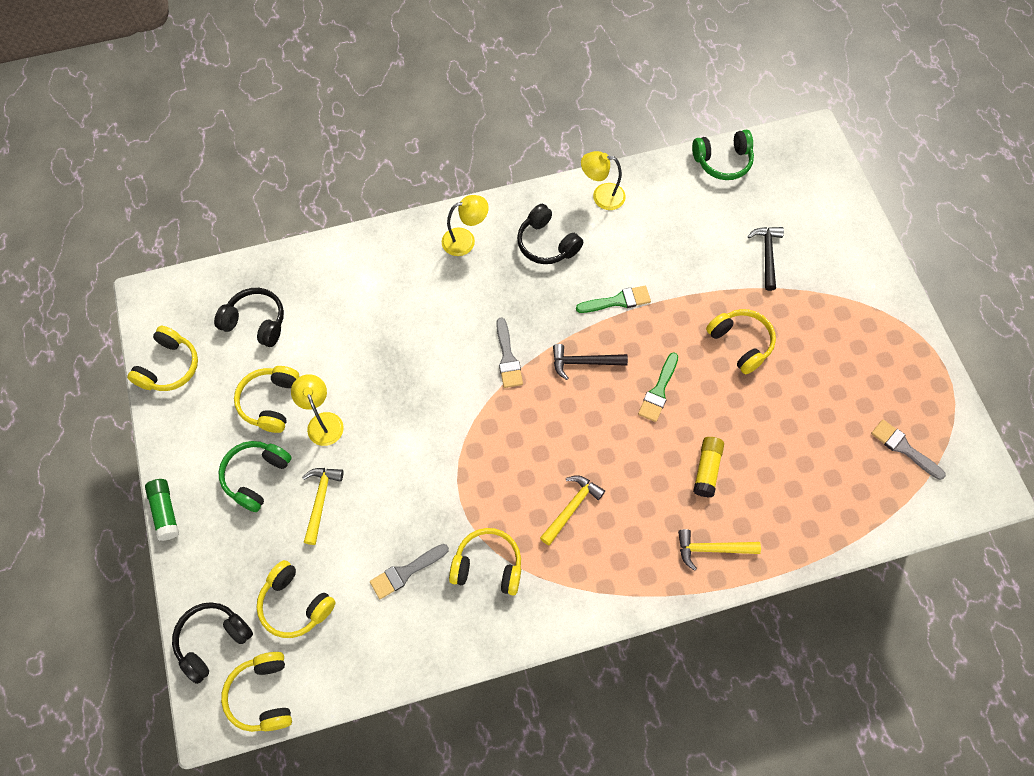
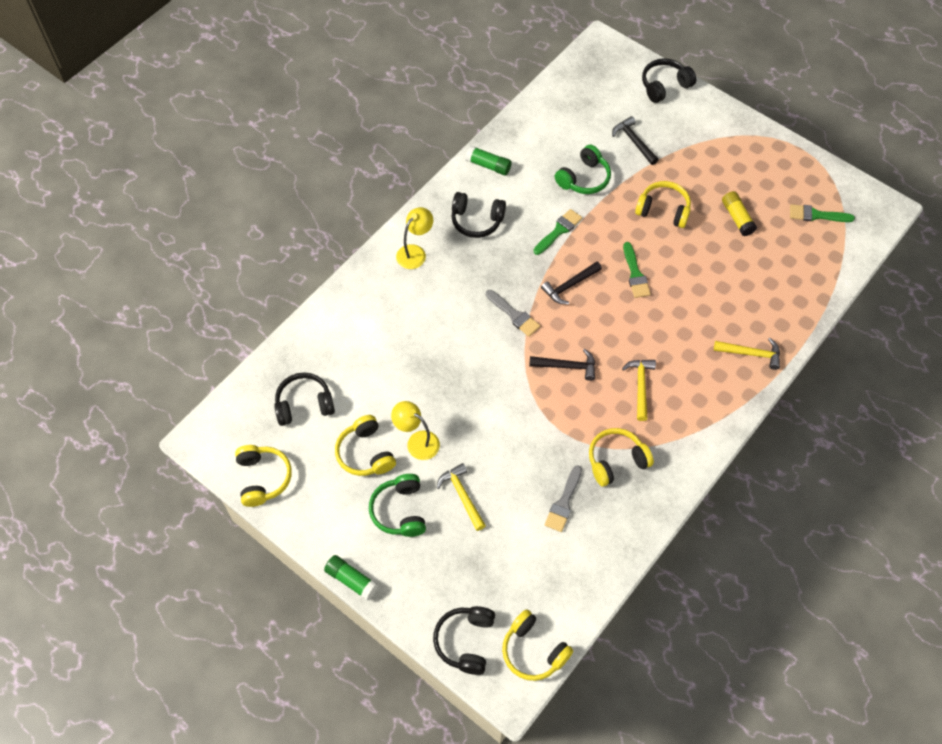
camera: 35 degrees left, 5 degrees down
yellow headphones [256,560,336,638] -> none
yellow lamp [581,151,626,210] -> green glue stick [465,146,512,176]
yellow hammer [678,529,761,571] -> yellow hammer turned 135 degrees counterclockwise [714,338,780,370]
green headphones [692,130,754,180] -> green headphones moved to [555,145,611,194]
yellow glue stick [693,437,724,498] -> yellow glue stick moved to [722,191,757,236]
grey brush [871,420,946,480] -> green brush [790,204,855,222]
none -> black hammer [529,349,595,381]
none -> black headphones [642,58,696,103]

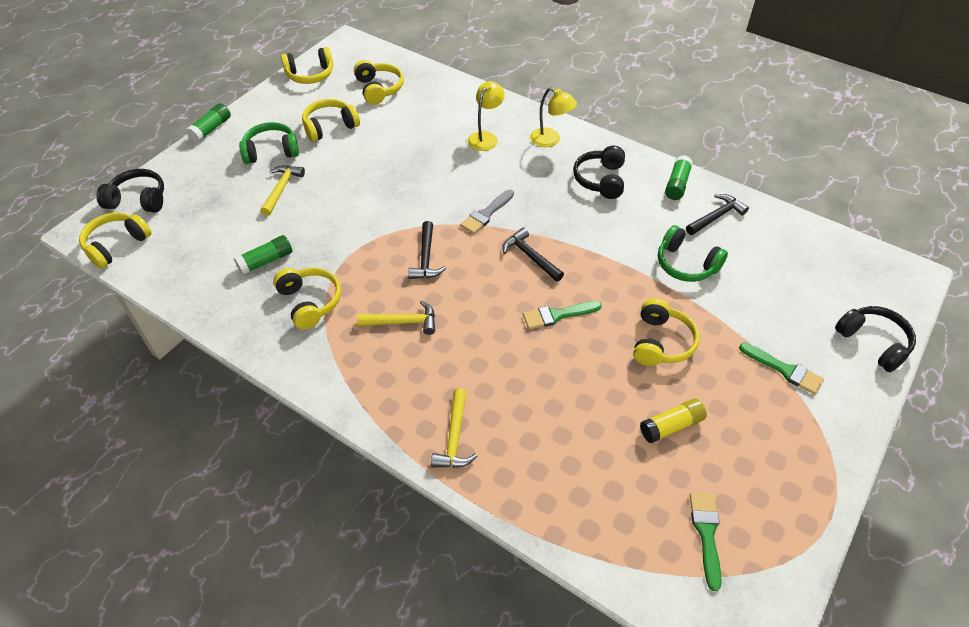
camera: 85 degrees right, 10 degrees down
black headphones [274,372,335,426] -> yellow headphones [354,60,404,105]
yellow lamp [391,401,440,460] -> yellow lamp moved to [468,81,505,151]
yellow hammer [437,463,486,531] -> yellow hammer turned 45 degrees counterclockwise [261,165,305,216]
green brush [534,209,582,255] -> green brush moved to [739,343,824,395]
grey brush [545,465,582,532] -> green glue stick [234,235,292,275]
black hammer [612,116,659,165] -> black hammer moved to [686,194,749,235]

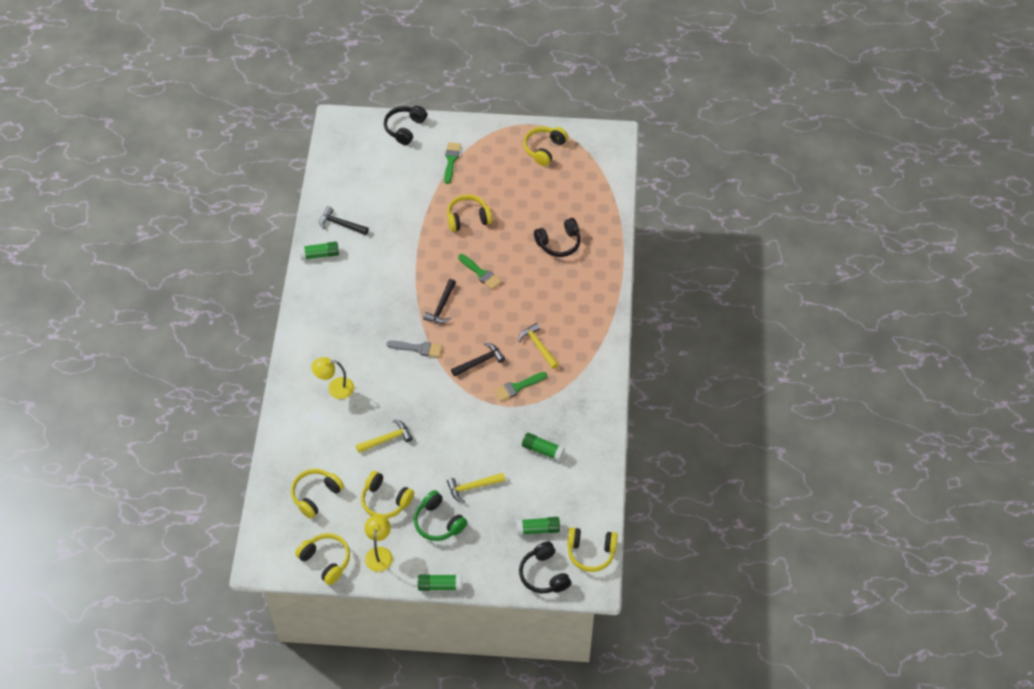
camera: 120 degrees left, 5 degrees up
yellow headphones [273,268,341,329] -> yellow headphones moved to [523,127,568,166]
yellow hammer [431,389,477,468] -> yellow hammer moved to [356,420,413,453]
yellow lamp [530,88,577,147] -> yellow lamp moved to [365,515,393,572]
black headphones [573,146,625,199] -> black headphones moved to [534,218,581,257]
yellow glue stick [640,398,707,443] -> none
green headphones [658,225,728,282] -> none
green brush [690,493,722,591] -> green brush moved to [494,372,547,401]
none -> green glue stick [516,517,560,535]

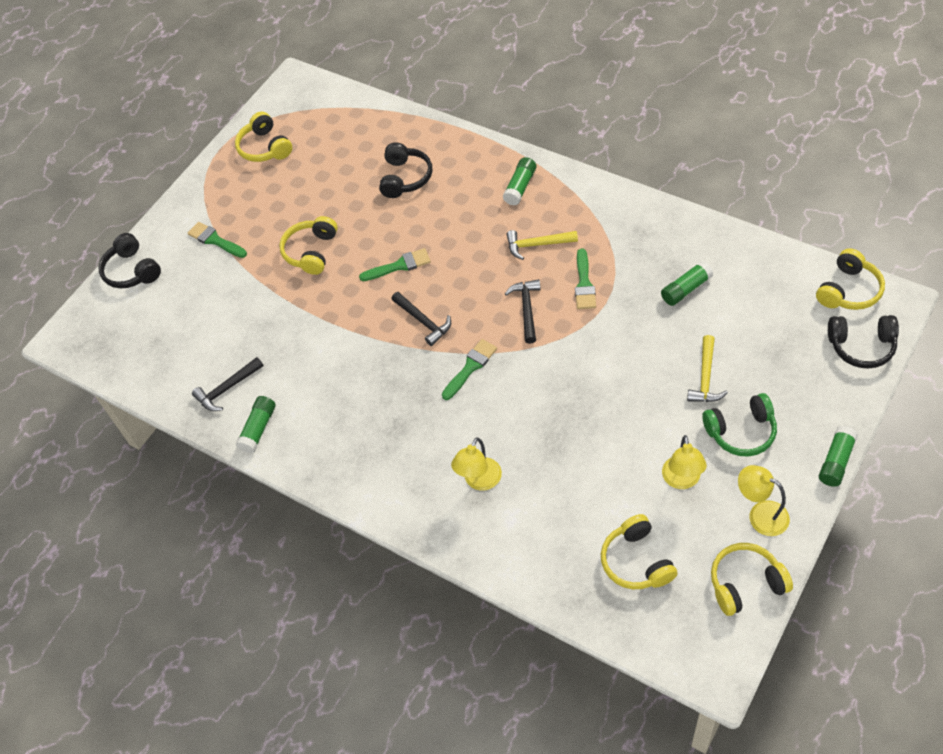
camera: 55 degrees left, 0 degrees up
yellow hammer [356,420,413,453] -> none
yellow headphones [361,471,414,518] -> yellow lamp [662,435,707,489]
grey brush [386,341,442,357] -> green brush [442,339,497,400]
green glue stick [516,517,560,535] -> green glue stick moved to [502,157,536,206]

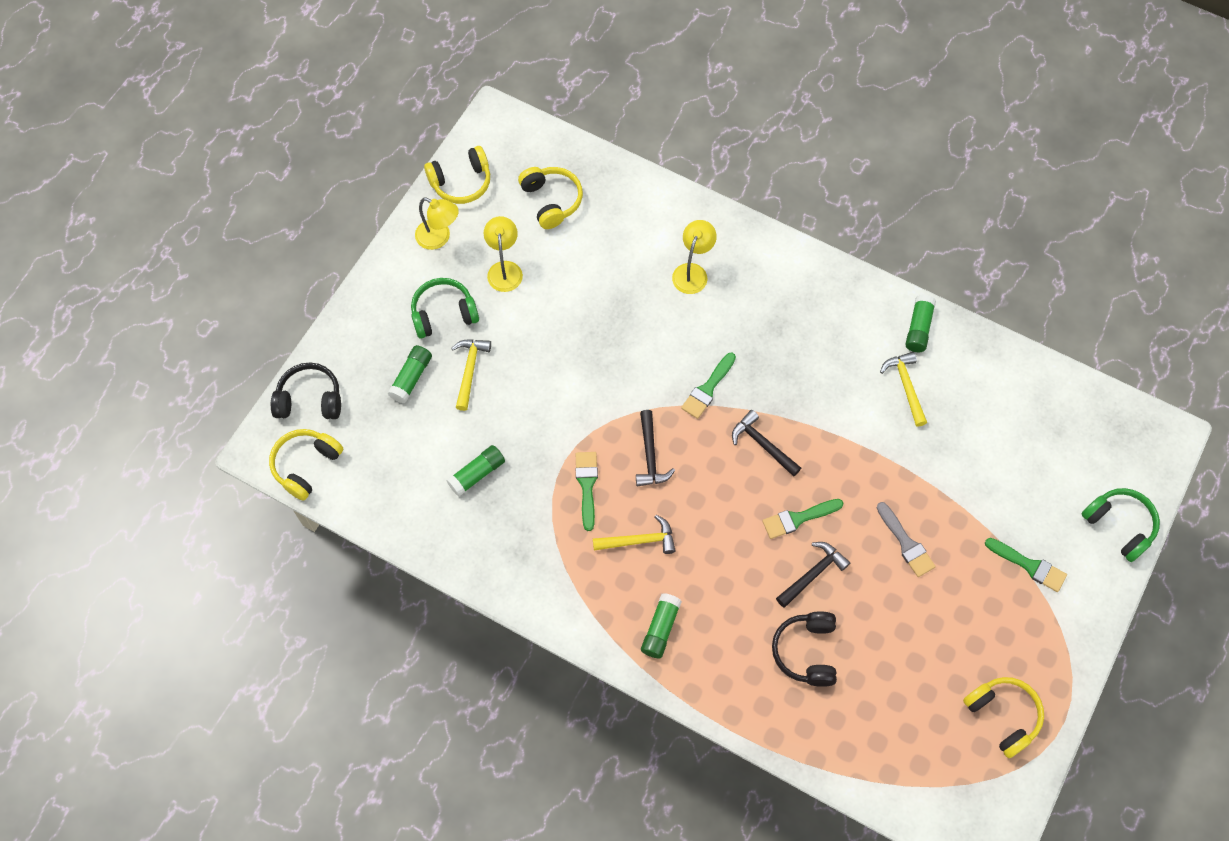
camera: 170 degrees right, 10 degrees up
black headphones [98,233,161,288] -> green headphones [1082,488,1160,562]
black hammer [192,357,264,411] -> black hammer moved to [776,542,851,608]
yellow headphones [279,216,338,275] -> grey brush [877,502,936,577]
green glue stick [819,426,858,487] -> green glue stick moved to [387,345,432,403]
none -> yellow hammer [880,352,927,427]

